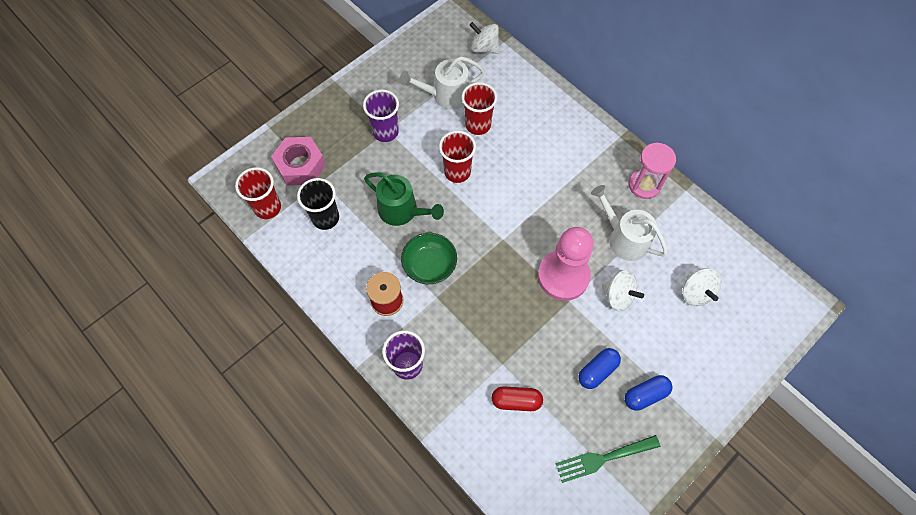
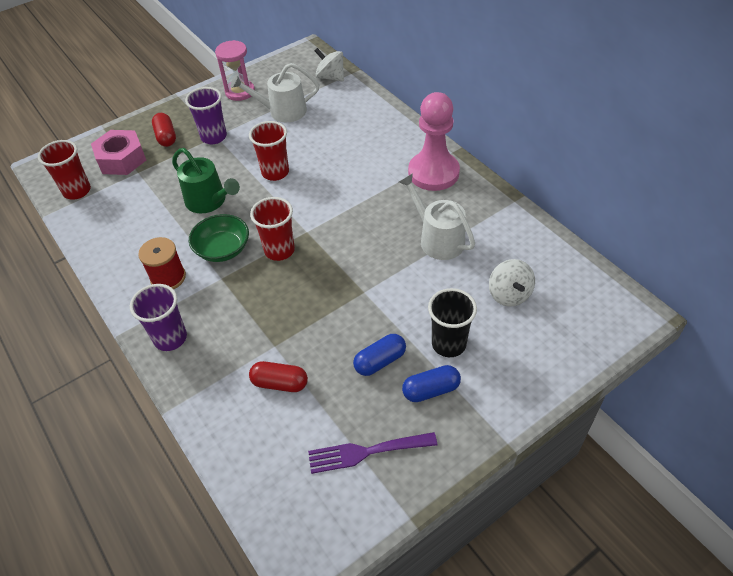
camera: 10 degrees right, 15 degrees down
black cup [297,178,339,230] -> black cup moved to [428,288,477,357]
red cup [462,82,497,135] -> red cup moved to [250,197,295,261]
pink pawn [538,227,594,301] -> pink pawn moved to [408,92,460,191]
green fork [555,435,660,483] -> purple fork [308,432,437,474]
white spinning top [602,270,644,311] -> none
pink hourglass [629,143,676,199] -> pink hourglass moved to [215,40,255,101]
none -> red capsule [152,113,176,147]

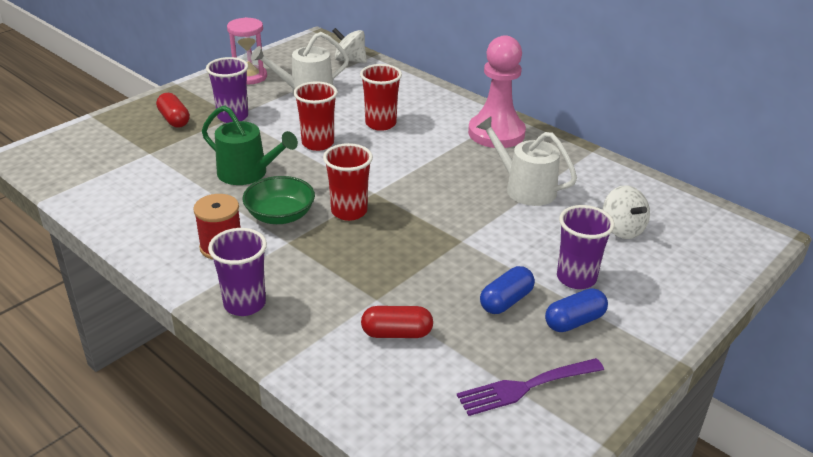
camera: 15 degrees left, 15 degrees down
red cup [38,140,91,199] -> red cup moved to [360,64,402,131]
pink nut [91,130,146,175] -> none
black cup [428,288,477,357] -> purple cup [557,205,615,289]

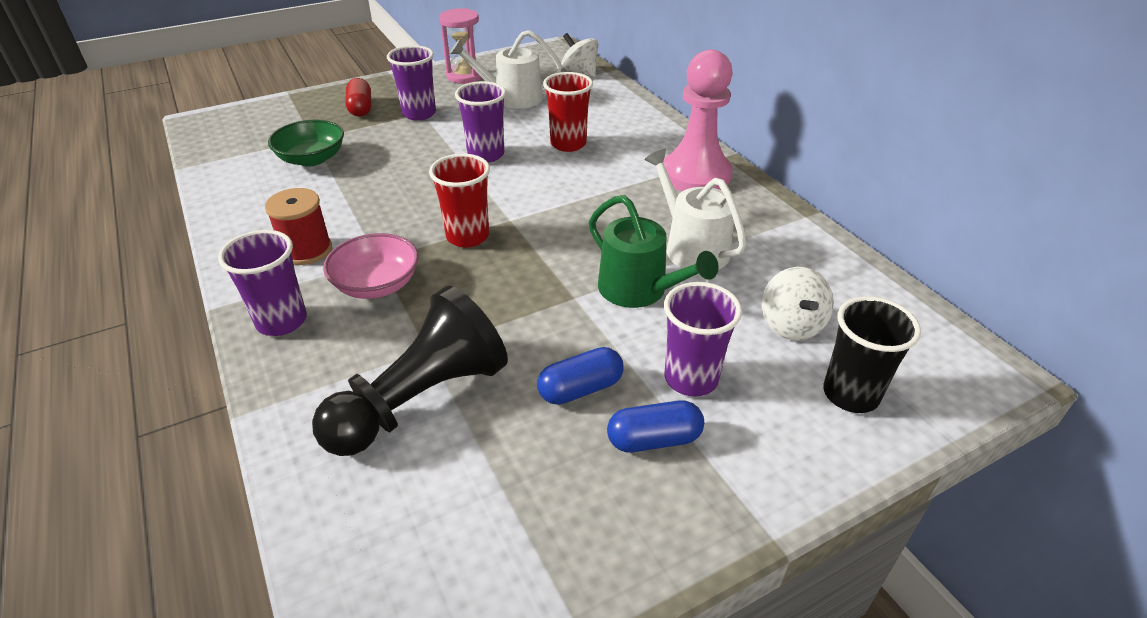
camera: 20 degrees right, 5 degrees up
green watering can [202,105,298,185] -> green watering can moved to [589,195,719,308]
green bowl [242,176,315,224] -> green bowl moved to [268,120,344,167]
red cup [294,81,338,151] -> purple cup [455,81,506,163]
red capsule [361,306,433,338] -> black pawn [312,285,508,456]
purple fork [457,358,604,416] -> none
none -> pink bowl [323,233,418,299]
none -> black cup [823,296,921,413]

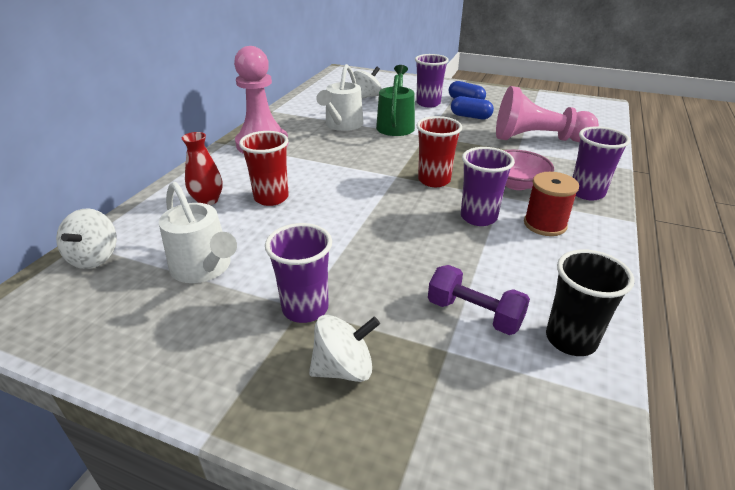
camera: 130 degrees left, 5 degrees down
green bowl [268,120,344,167] -> purple dumbbell [428,265,530,335]
black pawn [312,285,508,456] -> pink pawn [496,86,599,142]
red capsule [345,78,371,117] -> white spinning top [309,315,380,382]
pink hourglass [439,8,482,84] -> none
purple cup [455,81,506,163] -> purple cup moved to [461,147,515,226]
black cup [823,296,921,413] -> black cup moved to [546,249,634,356]
none -> red vase [181,132,222,205]

